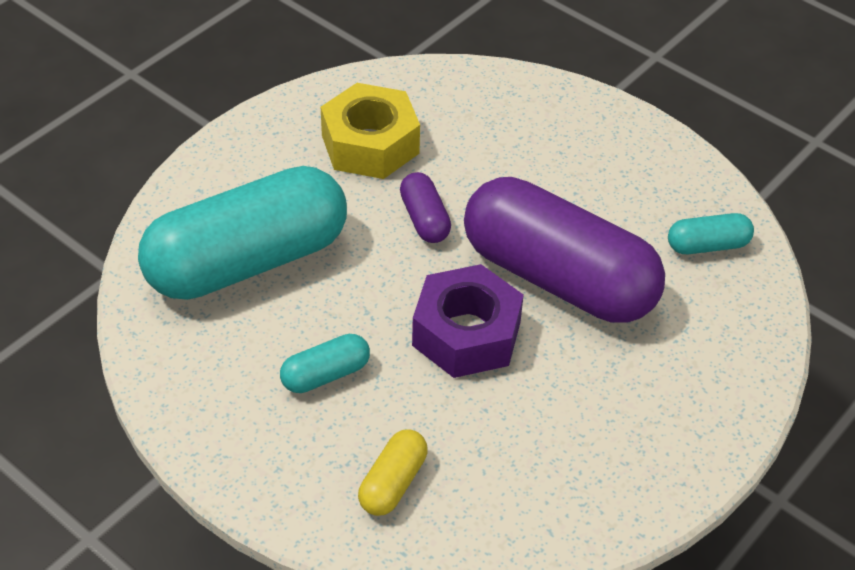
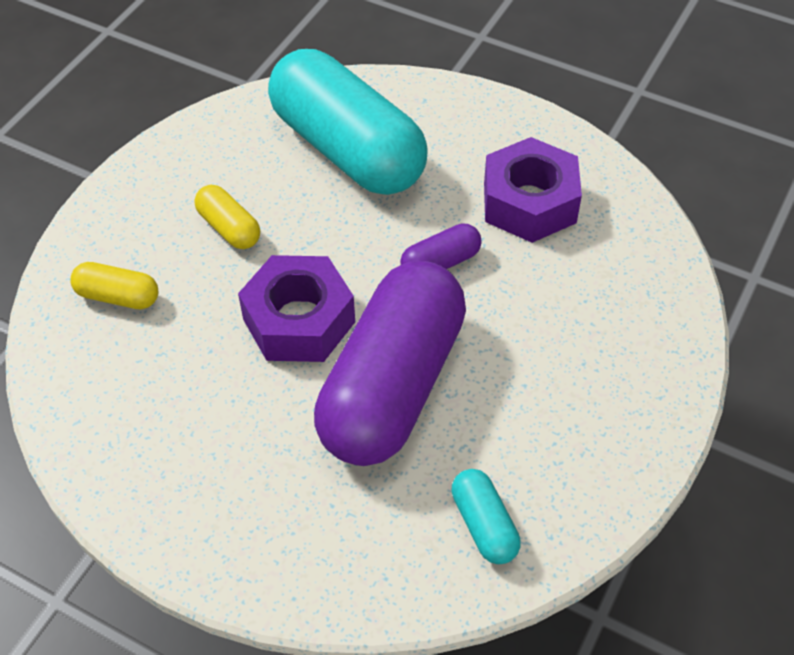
camera: 80 degrees right, 5 degrees up
turquoise capsule [280,334,370,393] -> yellow capsule [195,185,260,249]
yellow nut [321,83,420,179] -> purple nut [484,137,582,243]

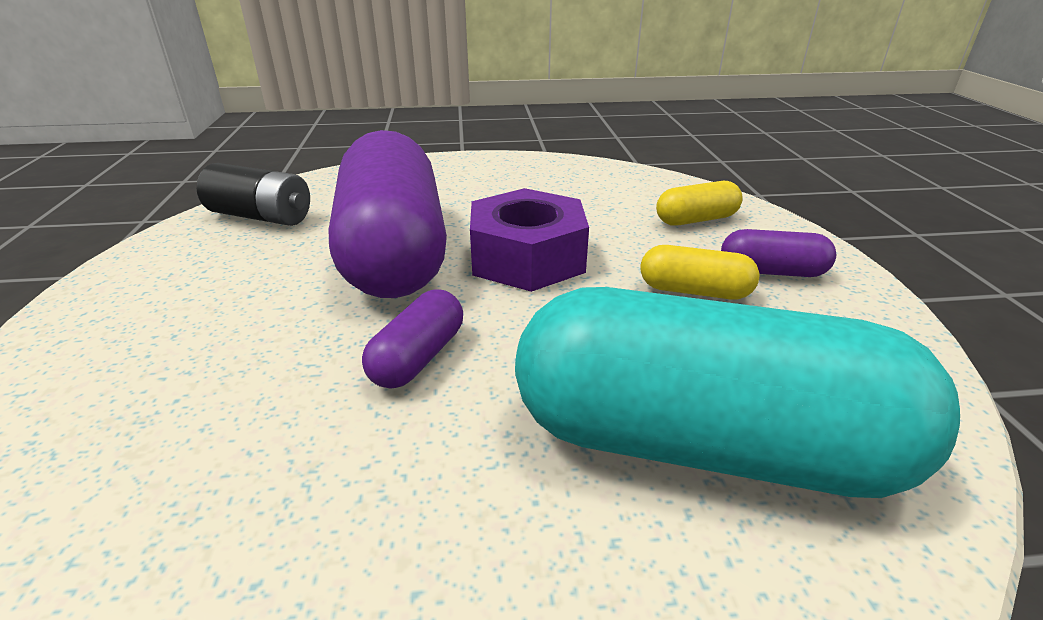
camera: 145 degrees right, 20 degrees down
turquoise capsule [451,469,521,564] -> black battery [196,163,310,226]
purple nut [484,137,582,243] -> none
none -> purple capsule [721,229,836,277]

